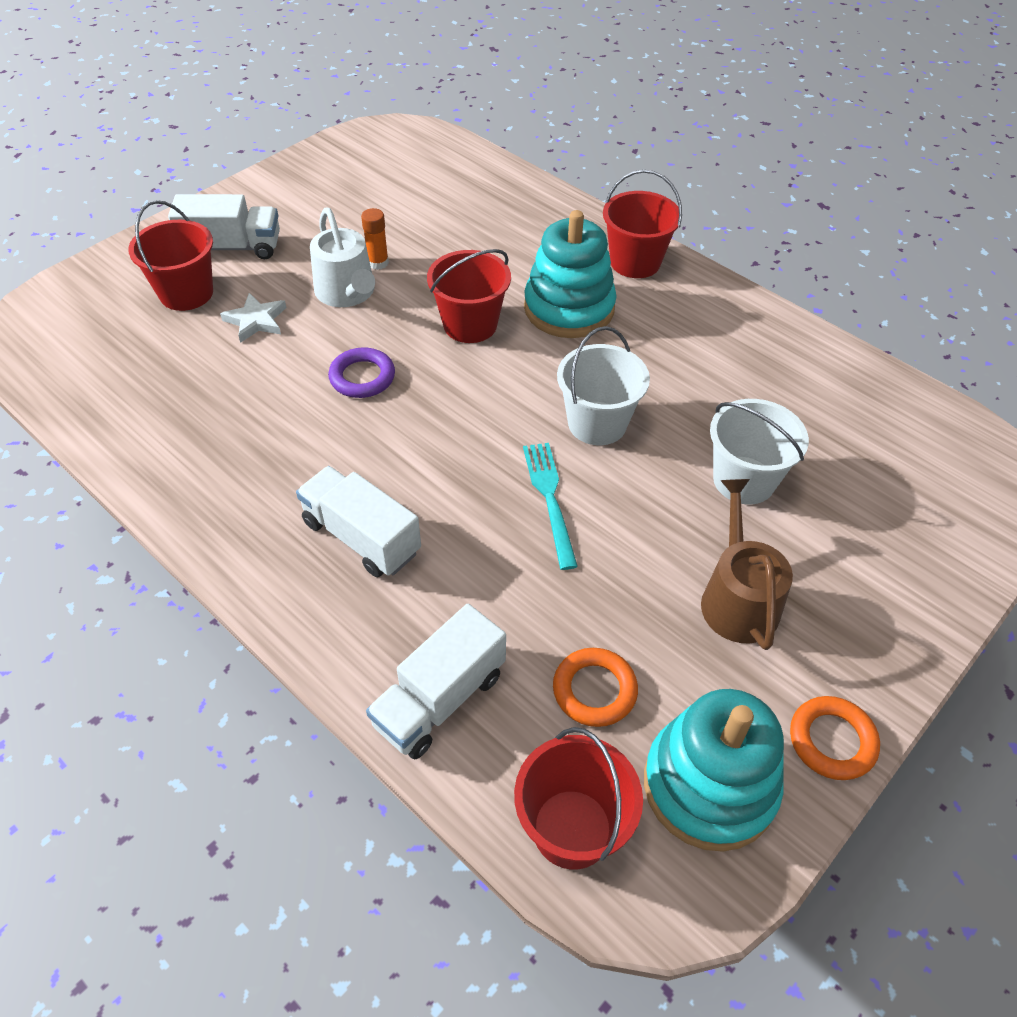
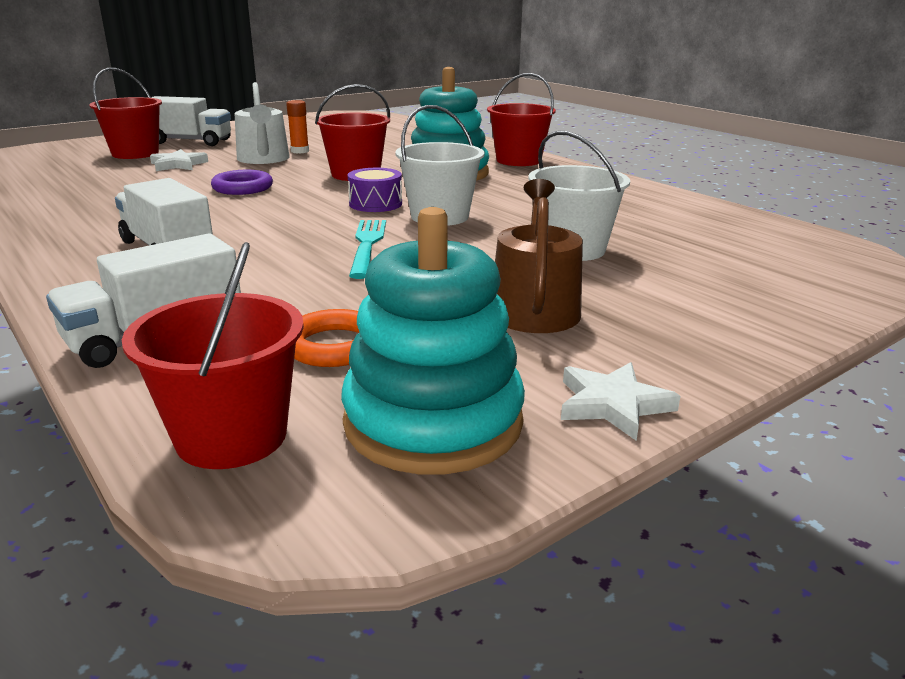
camera: 10 degrees right, 25 degrees down
orange ring [790,696,880,780] -> white star [561,362,680,441]
none -> purple drum [348,168,402,212]

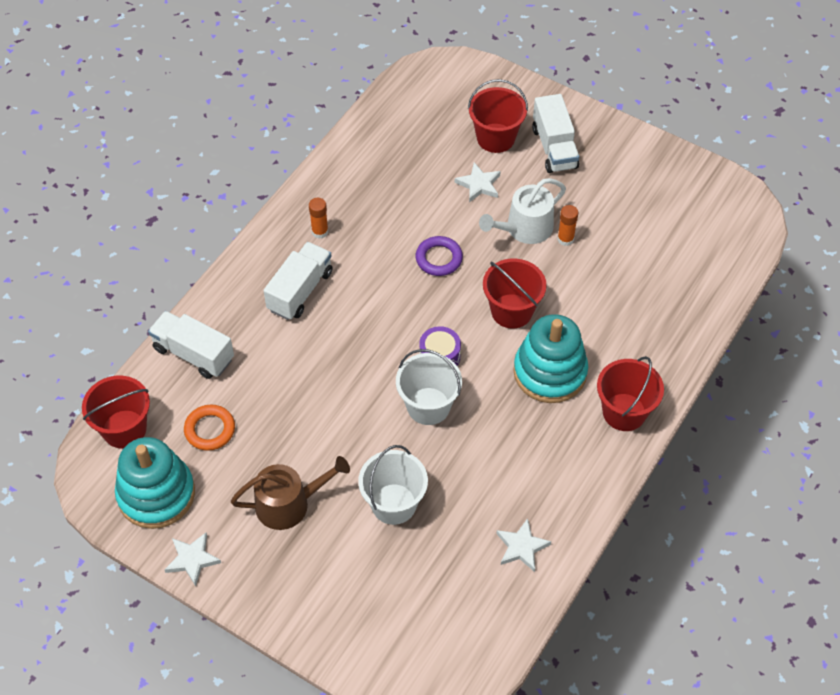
camera: 70 degrees right, 30 degrees up
turquoise fork [349,220,386,279] -> none
none -> orange glue stick [309,198,328,239]
none -> white star [496,518,551,572]

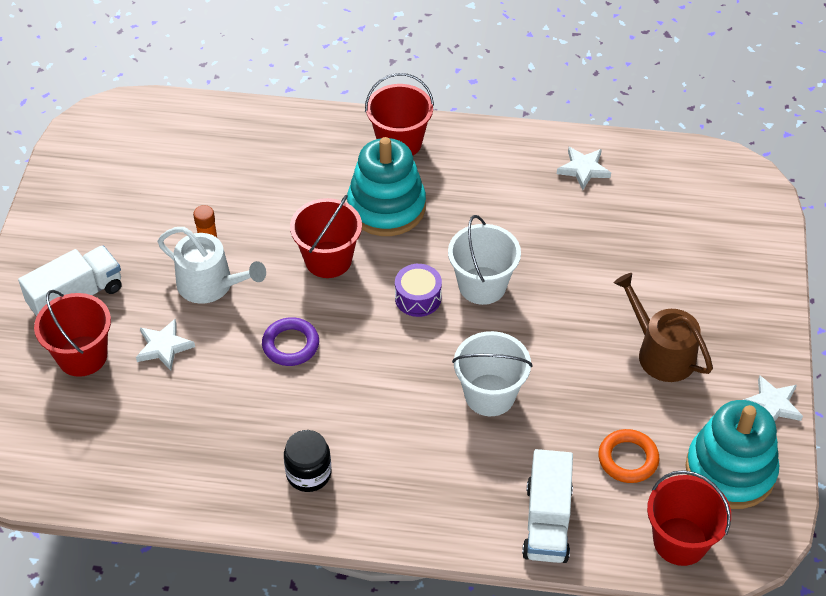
camera: 115 degrees left, 5 degrees down
white truck [263,242,333,320] -> none
orange glue stick [309,198,328,239] -> black jar [284,430,331,492]
white bucket [358,445,428,525] -> white bucket moved to [452,331,533,416]

